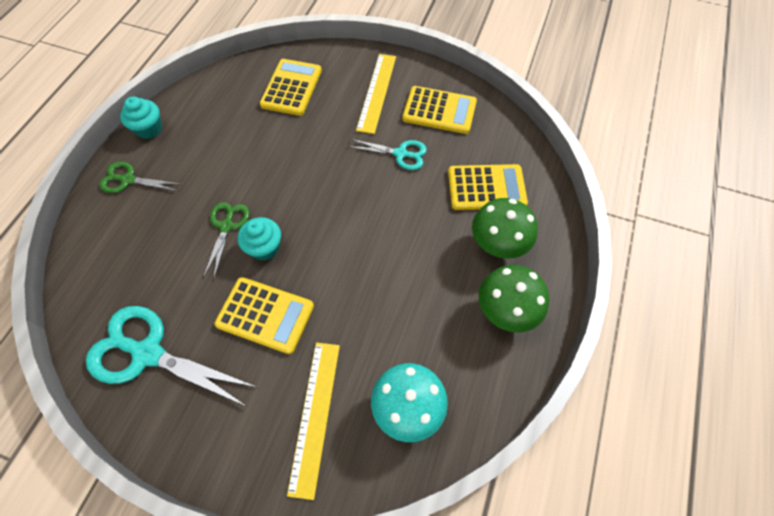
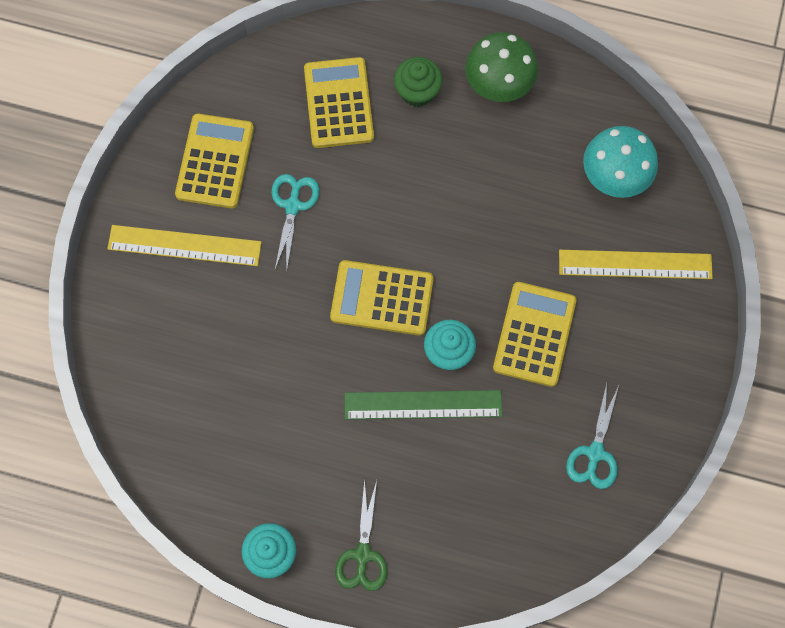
camera: 95 degrees left, 10 degrees up
turquoise scissors [85,306,256,406] -> turquoise scissors [566,383,619,489], size x0.56
green scissors [203,202,250,278] -> green ruler [344,390,503,420]
yellow calculator [260,59,322,116] -> yellow calculator moved to [330,260,434,336]
green mushroom [472,198,538,259] -> green cupcake [394,57,443,107]

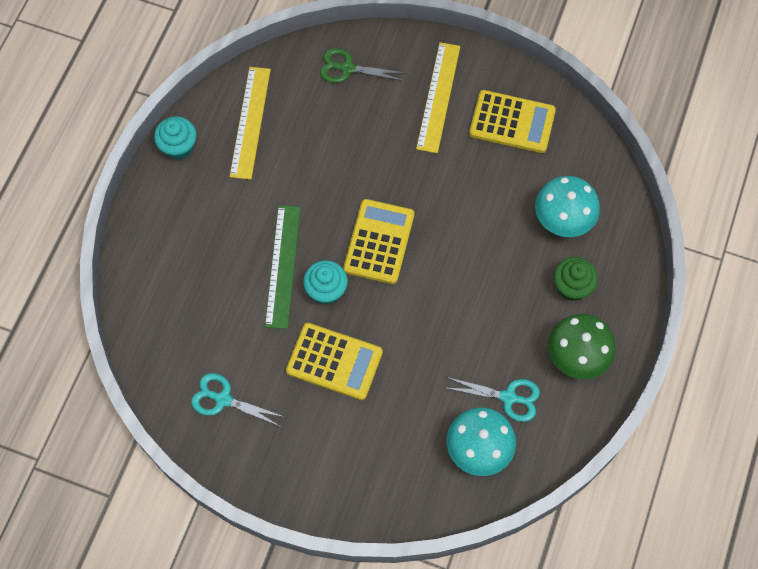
camera: 95 degrees right, 5 degrees down
turquoise scissors [272,174,319,271] -> turquoise scissors moved to [446,377,540,422]
yellow calculator [304,57,374,148] -> turquoise mushroom [535,176,600,237]
green scissors [335,478,387,591] -> green scissors moved to [320,48,404,83]
yellow ruler [559,250,713,279] -> yellow ruler moved to [230,67,271,180]

